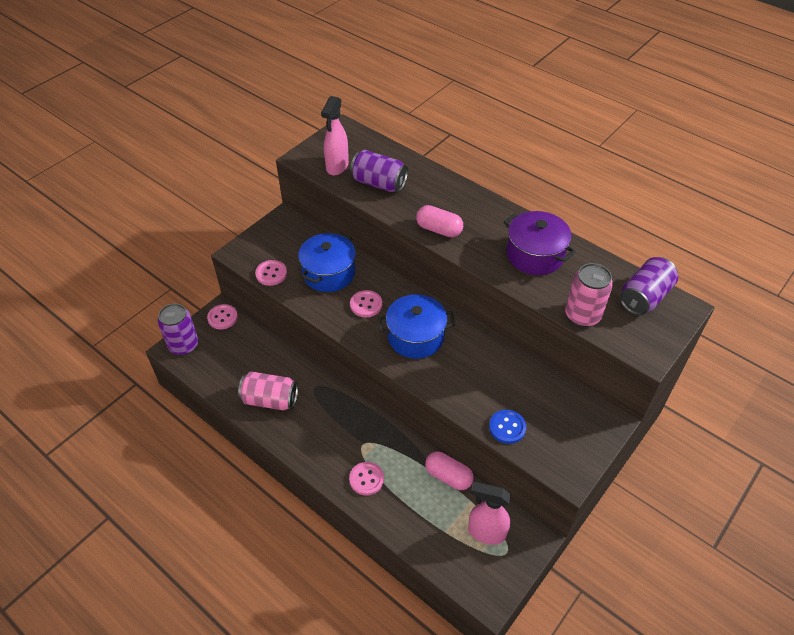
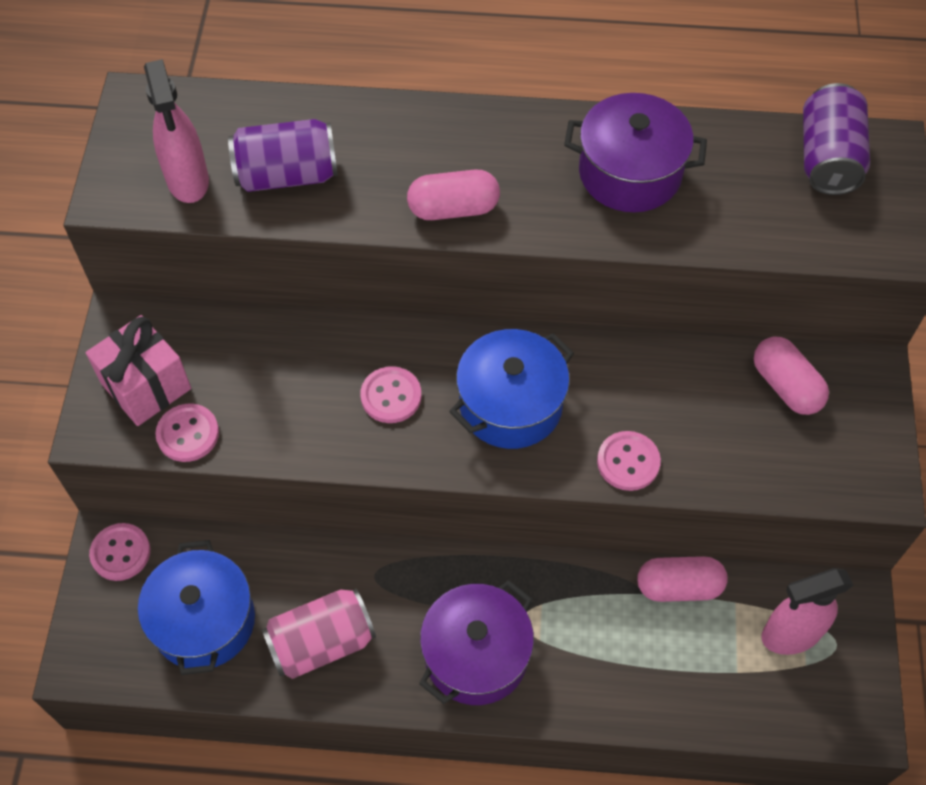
camera: 35 degrees left, 10 degrees up
purple can [158,303,198,355] -> none
blue pot [298,232,356,292] -> blue pot moved to [138,540,255,675]
pink button [349,462,384,495] -> pink button moved to [597,431,661,491]
blue button [489,410,526,444] -> none
pink can [565,263,613,327] -> none
none -> pink gift [86,315,191,426]
none -> purple pot [419,580,534,705]
none -> pink capsule [754,337,829,415]

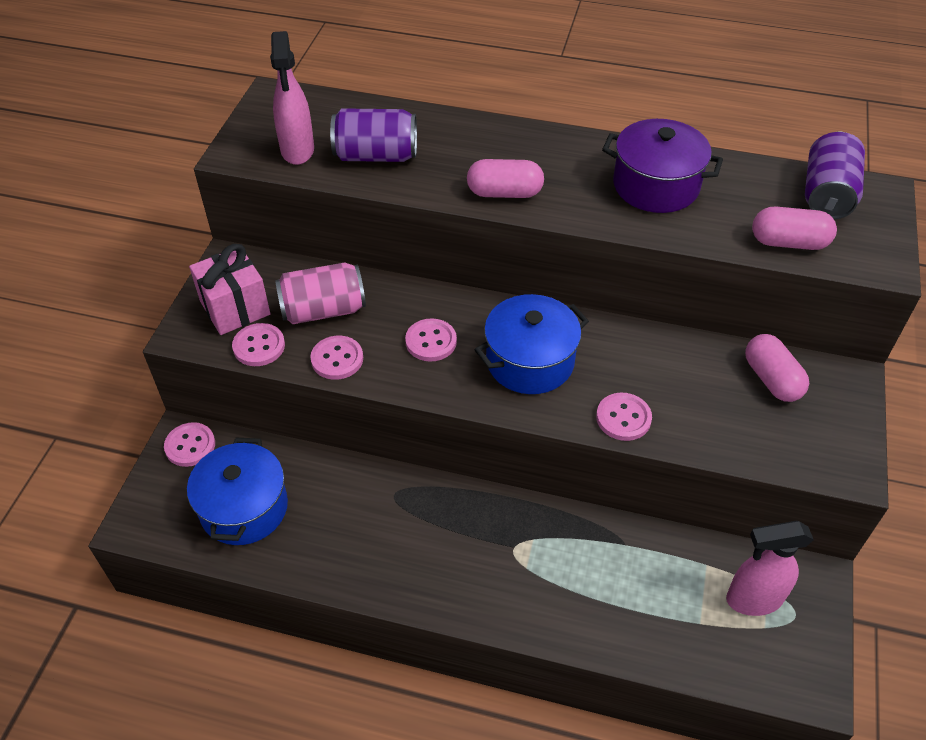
camera: 10 degrees right, 10 degrees down
pink can [262,589,376,679] -> pink can moved to [275,262,366,324]
purple pot [419,580,534,705] -> none
pink capsule [637,556,728,602] -> pink capsule moved to [752,207,837,250]
none -> pink button [310,336,363,380]

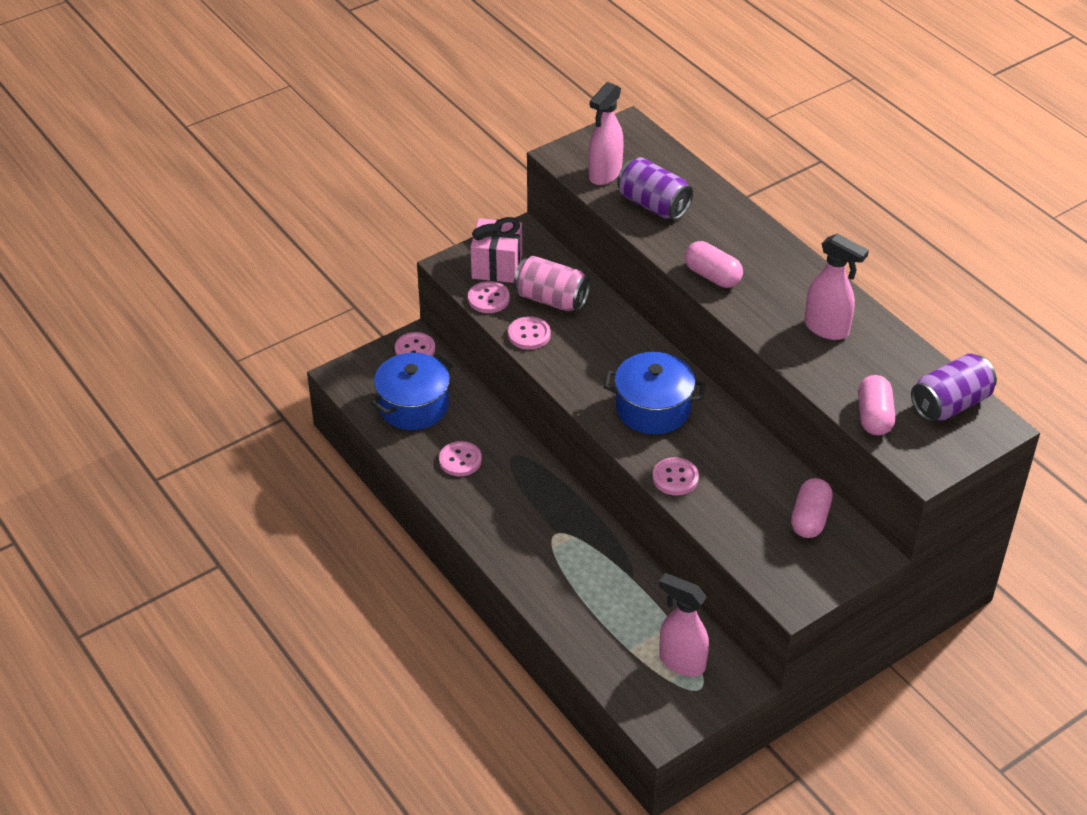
camera: 40 degrees right, 5 degrees down
pink button [405,318,457,362] -> pink button moved to [439,441,482,476]
purple pot [602,119,723,213] -> pink spray bottle [804,233,869,340]
pink capsule [752,207,837,250] -> pink capsule turned 45 degrees clockwise [858,375,895,435]

